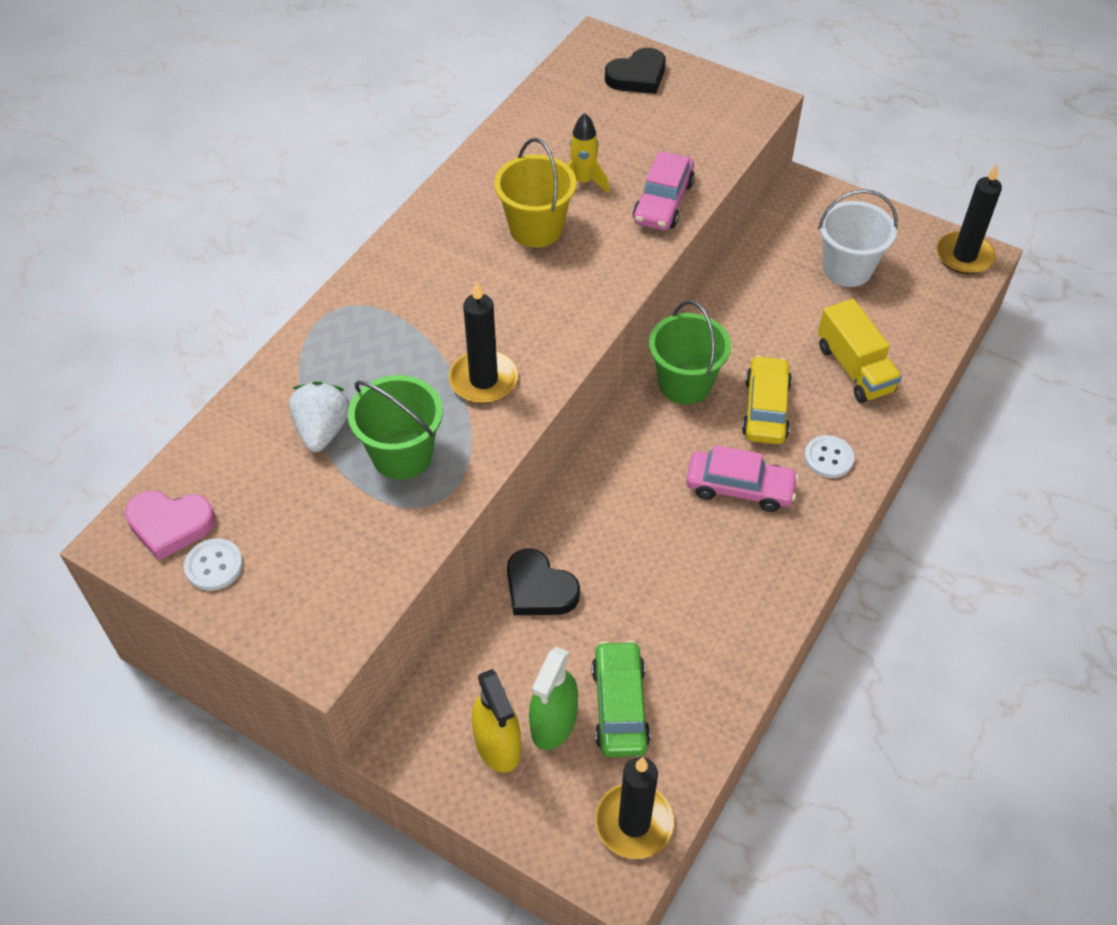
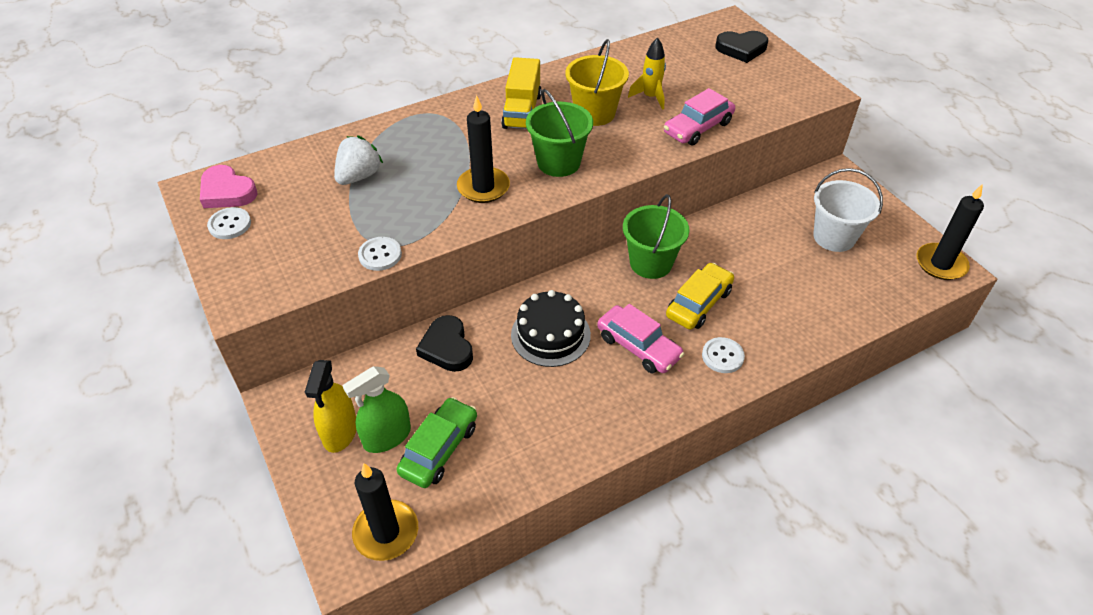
camera: 30 degrees right, 5 degrees down
green bucket [348,375,443,480] -> green bucket moved to [526,89,593,177]
yellow truck [818,299,902,403] -> yellow truck moved to [501,57,542,129]
none -> white button [358,237,402,271]
none -> black cake [511,290,591,367]

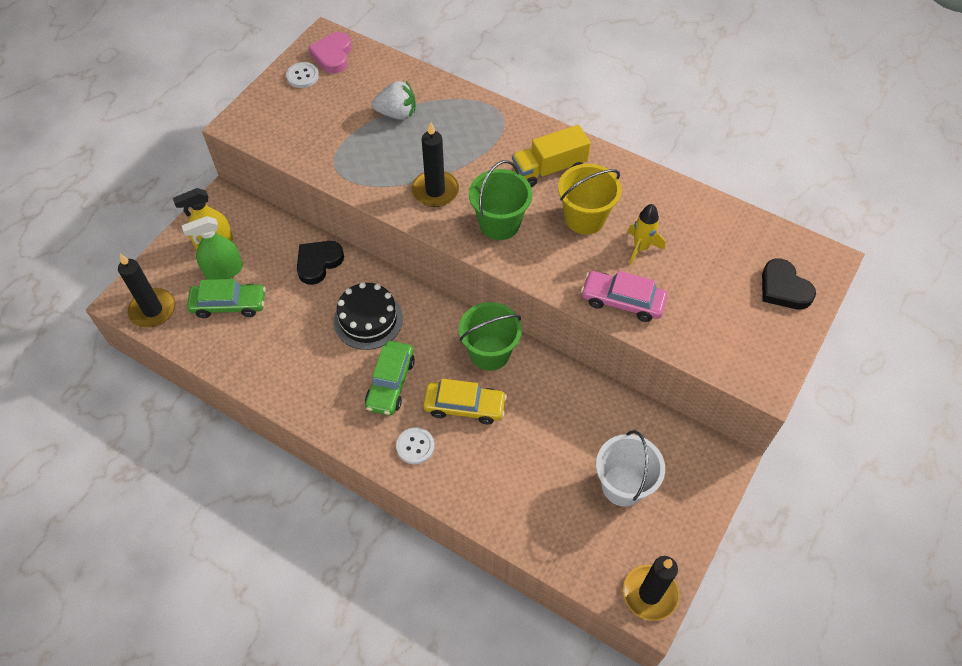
camera: 60 degrees right, 10 degrees up
green spray bottle [342,366,411,453] -> green spray bottle turned 45 degrees counterclockwise [182,216,243,280]
white button [358,237,402,271] -> none
pink car [597,304,684,373] -> green car [365,341,415,415]

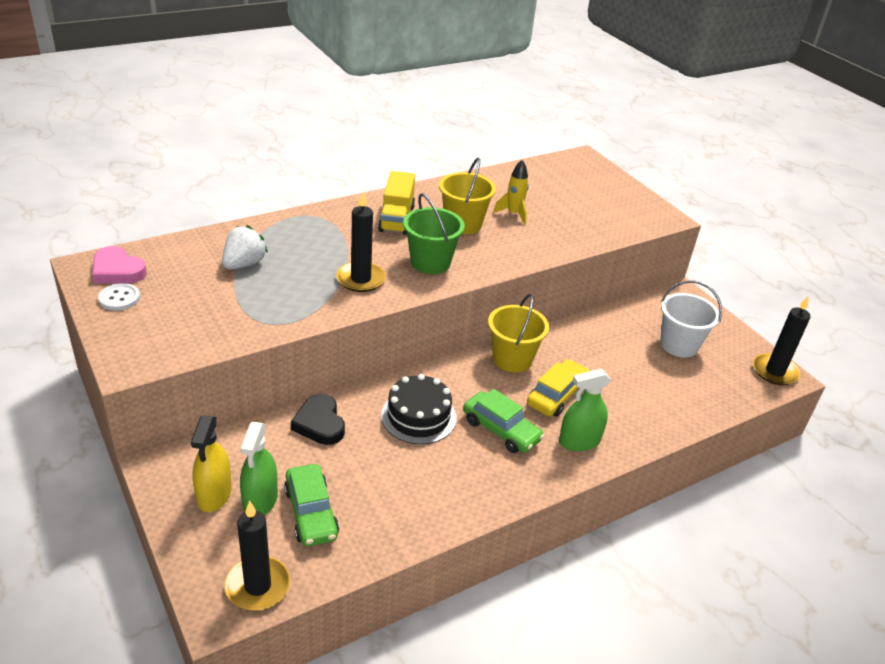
camera: 65 degrees left, 20 degrees down
green car [187,279,266,318] -> green car turned 135 degrees clockwise [284,464,339,547]
white button [396,427,434,464] -> green spray bottle [559,369,611,451]
green bucket [459,302,522,371] -> yellow bucket [488,294,549,373]
pink car [581,271,668,322] -> none
black heart [762,258,816,310] -> none

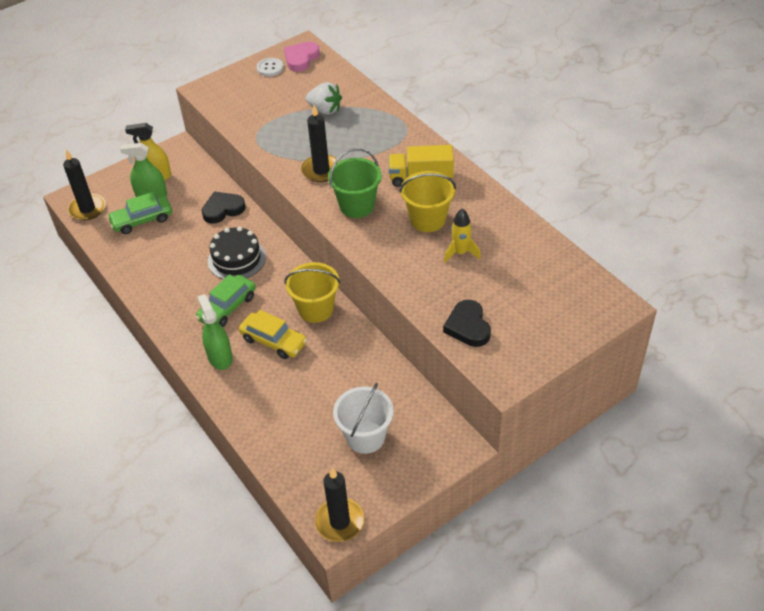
camera: 90 degrees right, 10 degrees up
none -> black heart [443,300,491,347]

